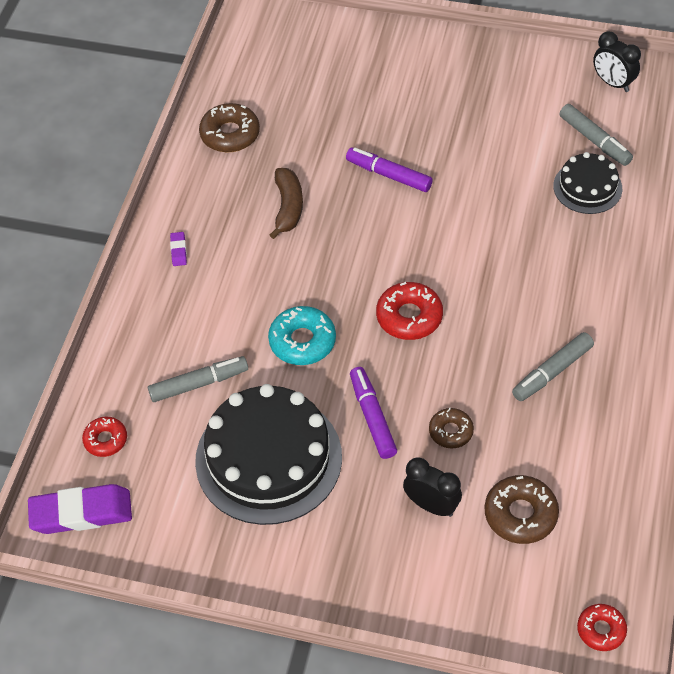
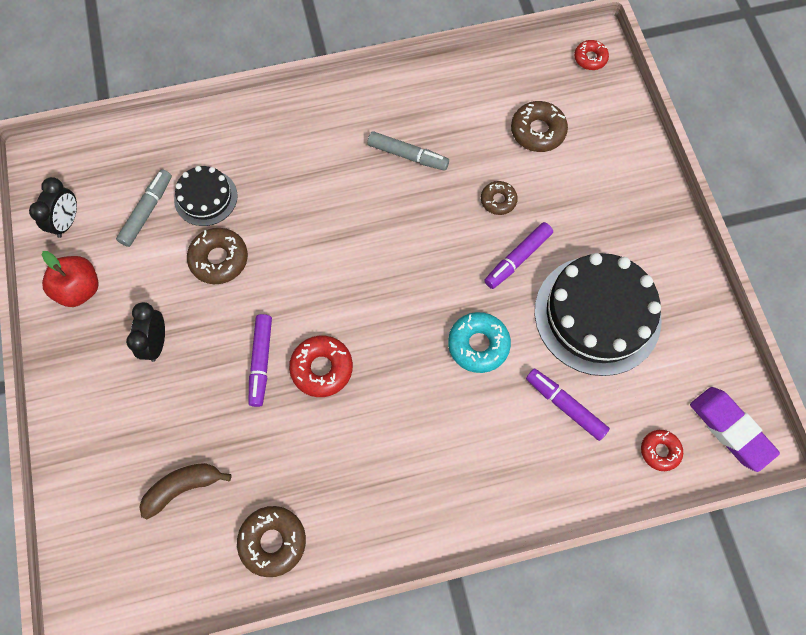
camera: 120 degrees left, 15 degrees up
grey marker [148,356,248,402] -> purple marker [526,368,610,441]
purple eraser [170,232,187,266] -> none
brown banana [270,168,303,239] -> brown banana moved to [140,463,232,519]
red donut [376,282,443,340] -> red donut moved to [289,336,353,397]
black clock [403,457,462,517] -> black clock moved to [126,302,165,362]
none -> red apple [42,251,99,307]
none -> brown donut [187,228,248,284]

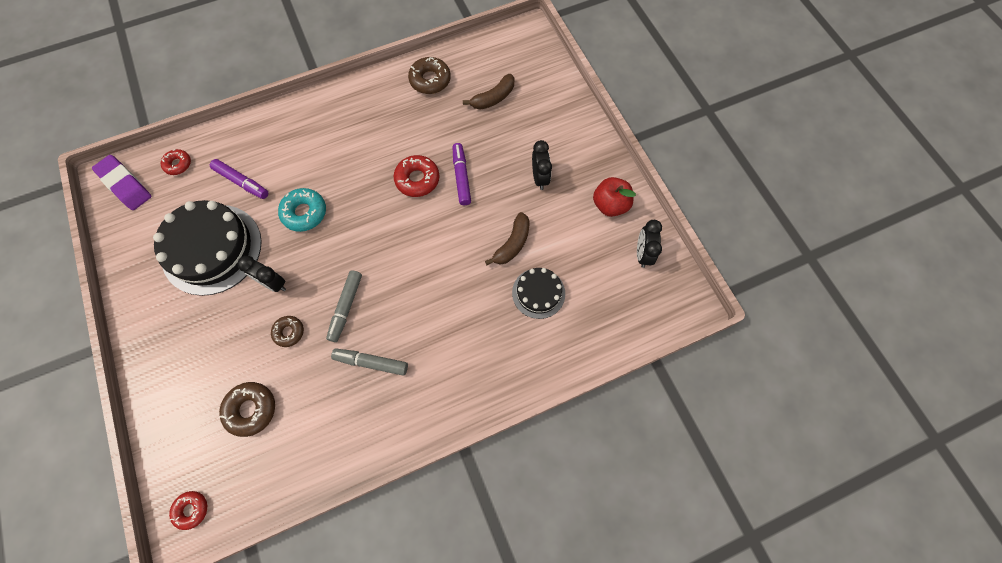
camera: 170 degrees right, 0 degrees up
grey marker [116,169,172,247] -> grey marker moved to [326,270,362,342]
brown donut [187,228,248,284] -> brown banana [485,212,530,265]
purple marker [484,222,553,289] -> black clock [237,256,286,292]

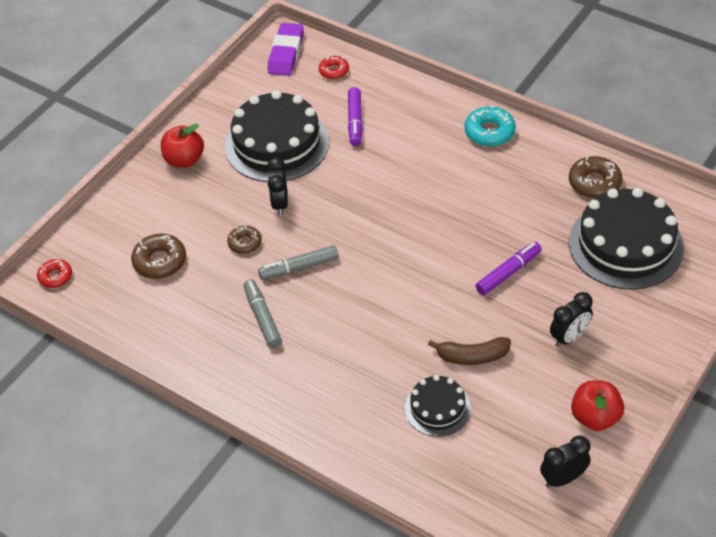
camera: 60 degrees right, 20 degrees down
turquoise donut [278,188,326,232] -> turquoise donut moved to [465,106,516,146]
red donut [393,155,439,197] -> none
brown banana [463,74,514,110] -> black cake [569,188,684,290]
none -> red apple [161,124,204,168]

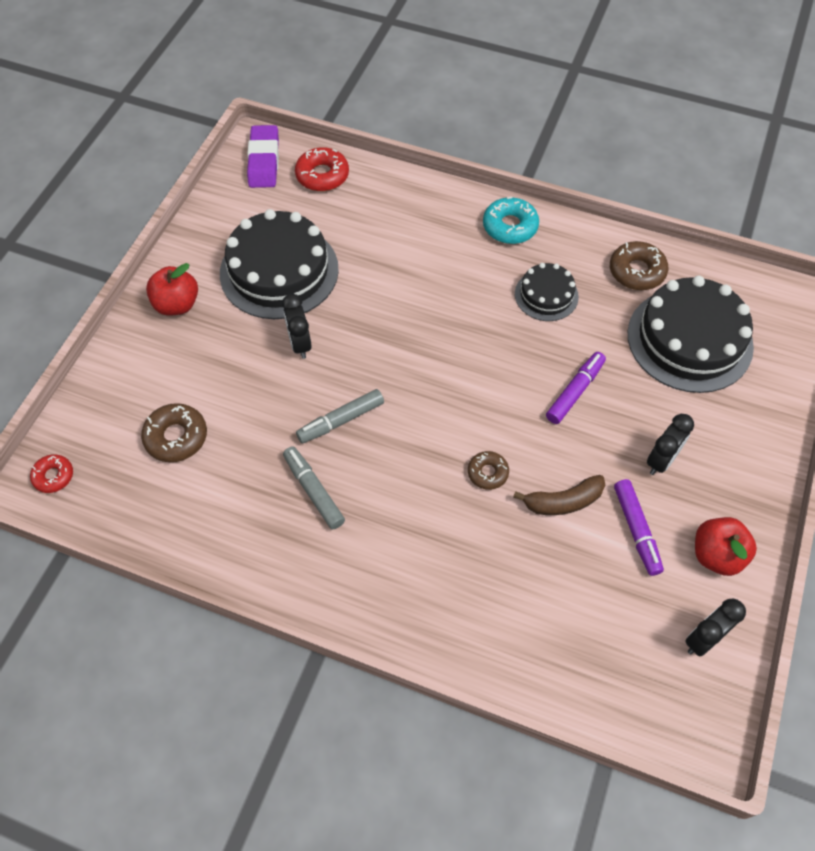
camera: 15 degrees left, 10 degrees up
brown donut [227,226,262,254] -> brown donut moved to [468,451,509,490]
red donut [319,56,349,79] -> red donut [295,147,349,191], size x1.58
purple marker [348,87,363,146] -> purple marker moved to [614,479,664,576]
black cake [405,375,471,437] -> black cake moved to [515,263,579,321]

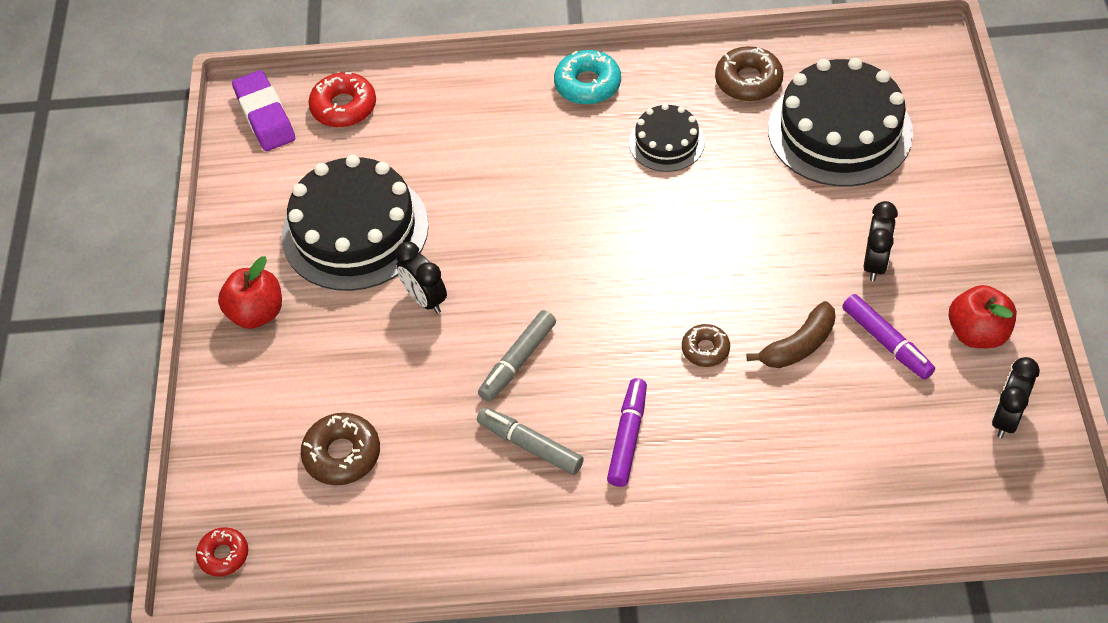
camera: 20 degrees left, 5 degrees down
purple marker [546,352,606,424] -> purple marker moved to [607,378,647,487]

